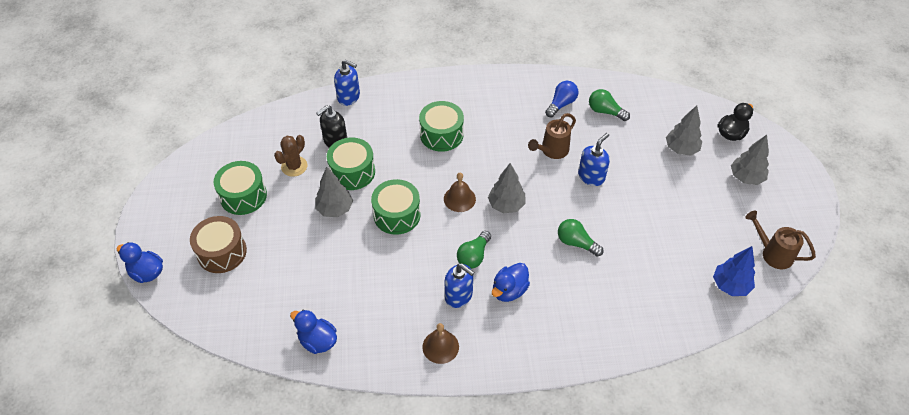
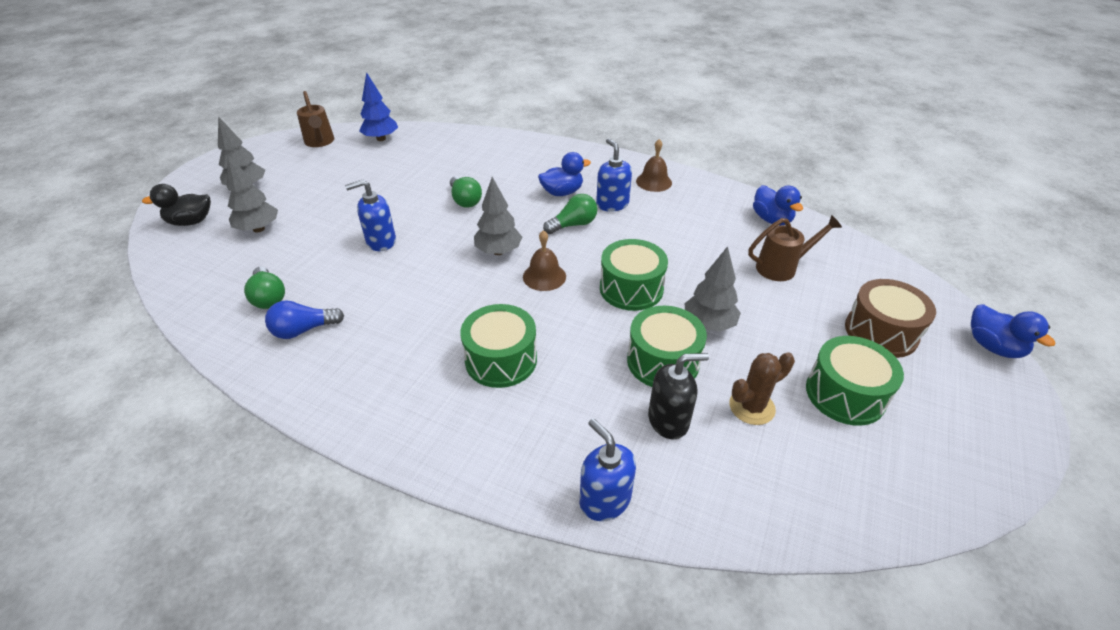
camera: 150 degrees left, 10 degrees down
brown watering can [528,113,576,159] -> brown watering can moved to [748,215,842,281]

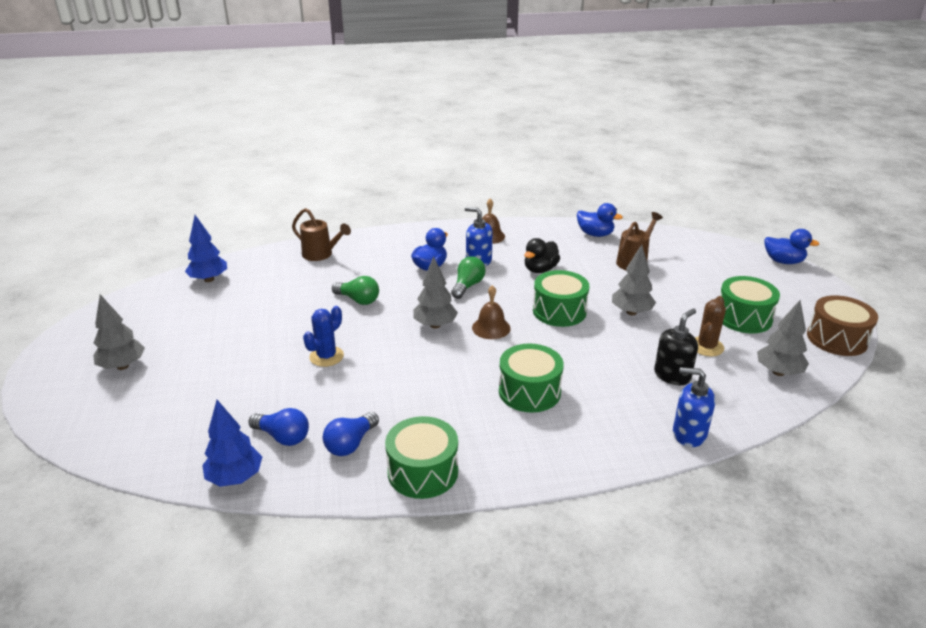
camera: 35 degrees left, 10 degrees down
black duck [142,184,211,226] -> black duck moved to [524,238,560,273]
grey tree [227,156,278,232] -> grey tree moved to [757,300,809,376]
green light bulb [244,267,285,309] -> blue light bulb [248,408,309,446]
brown watering can [297,91,334,147] -> brown watering can moved to [292,208,351,261]
blue soap dispenser [345,180,396,251] -> blue cactus [303,306,344,367]
green drum [627,306,707,387] -> green drum moved to [385,416,458,499]
brown drum [845,279,936,358] -> brown drum moved to [807,295,878,356]
none -> blue tree [202,400,262,487]

